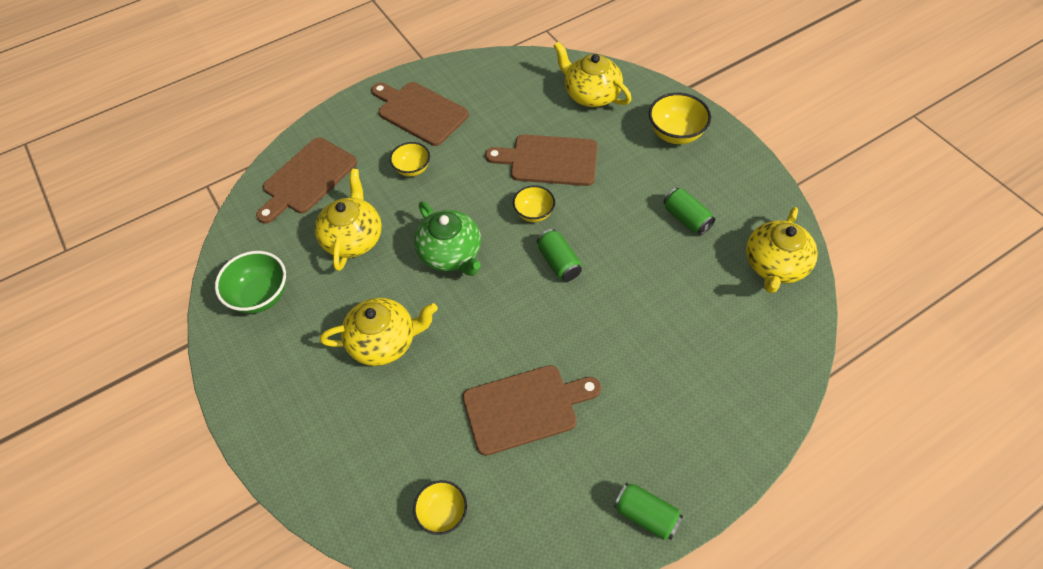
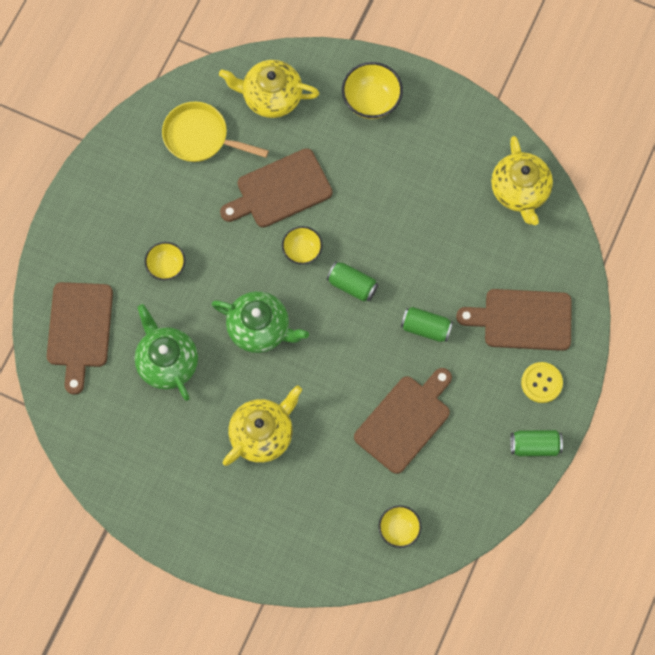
camera: 35 degrees left, 15 degrees up
green bowl [215,251,286,314] -> none
yellow teapot [315,169,382,271] -> green teapot [135,304,198,401]
brown cutting board [371,82,469,146] -> brown cutting board moved to [456,289,572,351]
green can [664,188,715,235] -> green can moved to [401,307,453,342]
none -> yellow pan [162,102,269,162]
none -> yellow button [521,362,563,403]

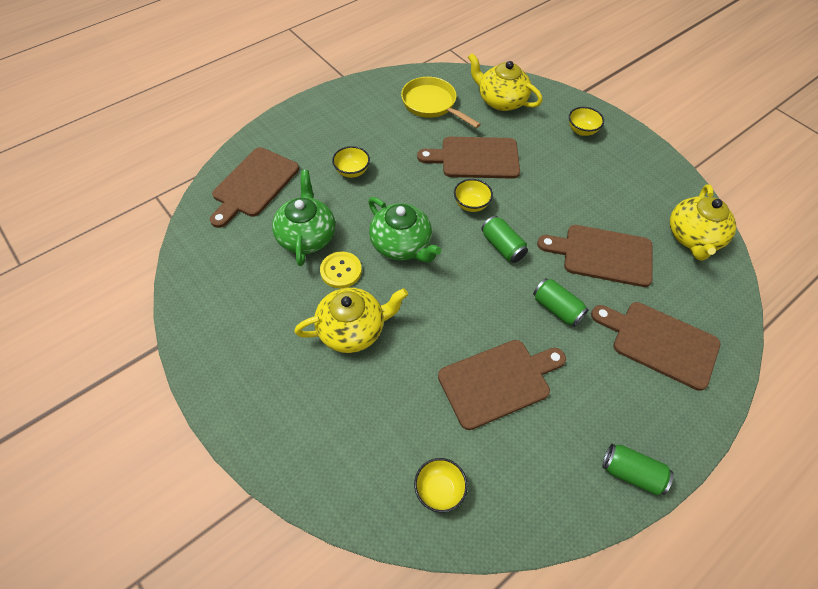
camera: 25 degrees right, 15 degrees down
yellow bowl [342,62,403,119] -> yellow bowl [569,107,604,136], size x0.65
yellow button [521,362,563,403] -> yellow button moved to [320,251,362,288]
none -> brown cutting board [537,225,653,287]

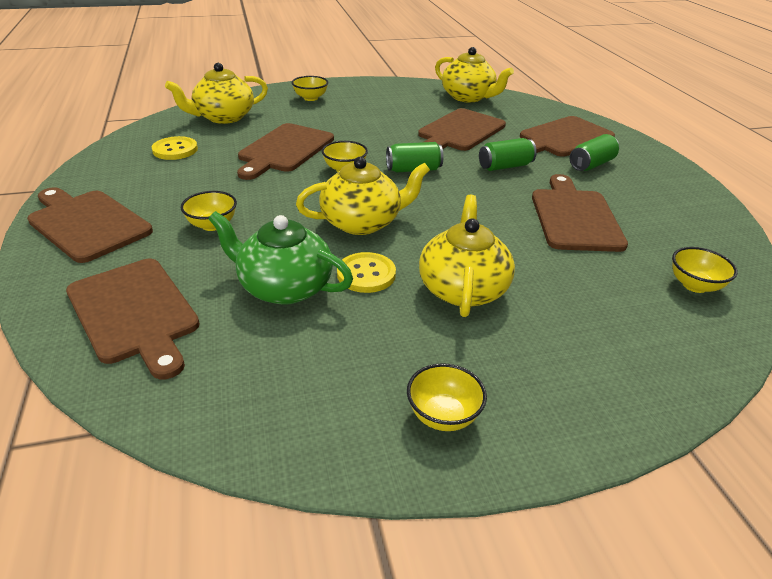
camera: 65 degrees left, 20 degrees down
green teapot [368,197,441,263] -> yellow teapot [296,157,430,235]
yellow pan [401,77,481,128] -> yellow button [152,136,198,160]
green can [602,444,674,495] -> green can moved to [570,134,619,171]
none -> brown cutting board [27,187,153,263]
none -> yellow bowl [407,363,487,431]

